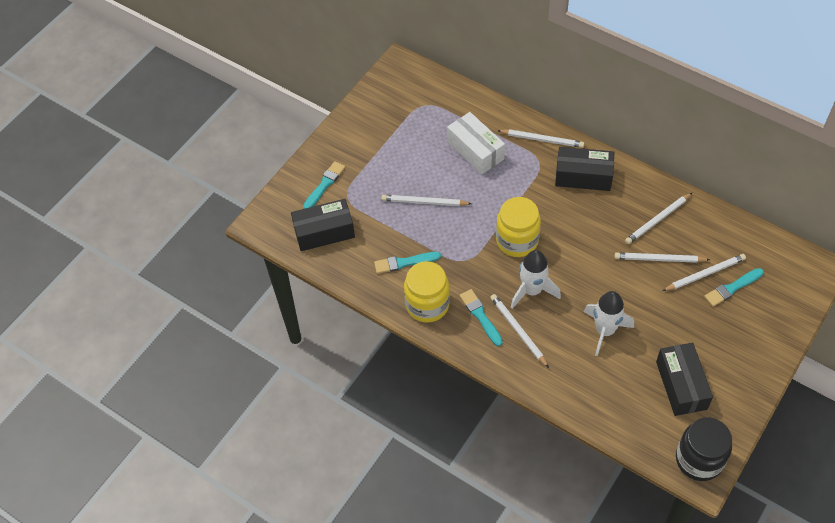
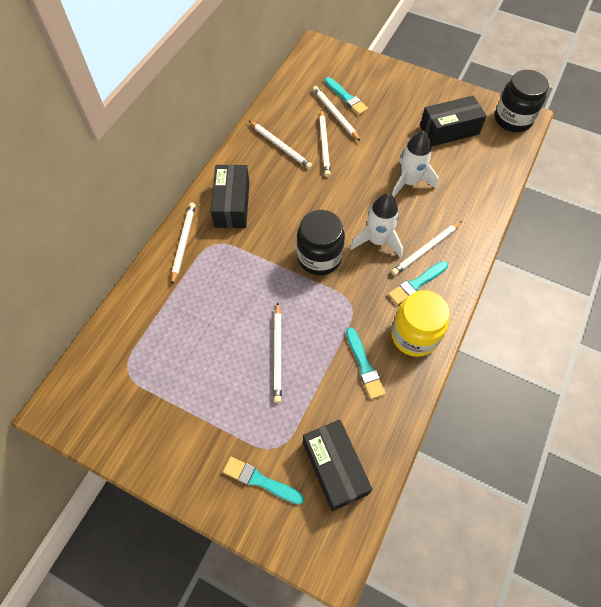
camera: 100 degrees left, 5 degrees up
white box [447,112,505,174] -> none
yellow jar [496,197,541,257] -> black jar [297,210,345,275]

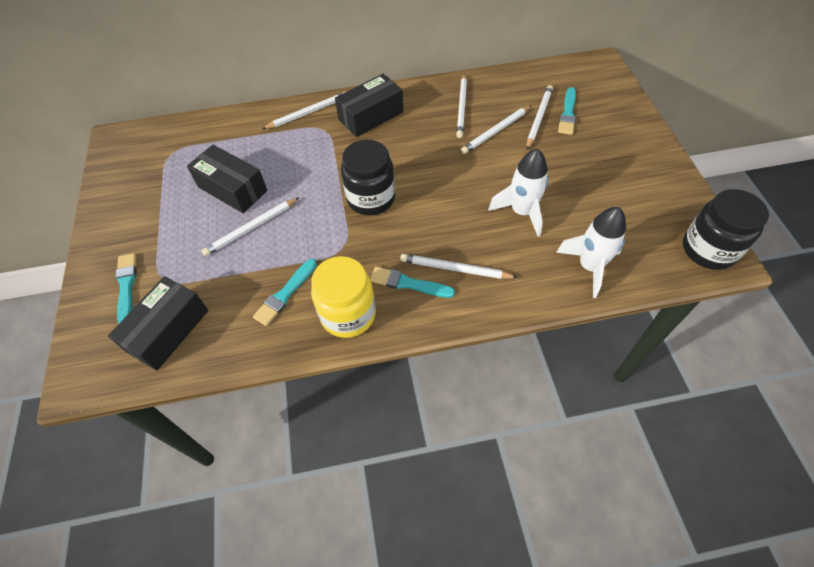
camera: 55 degrees right, 5 degrees down
white rocket [350,193,403,258] -> white rocket moved to [556,207,626,298]
black box [420,96,487,146] -> black box moved to [187,145,267,213]

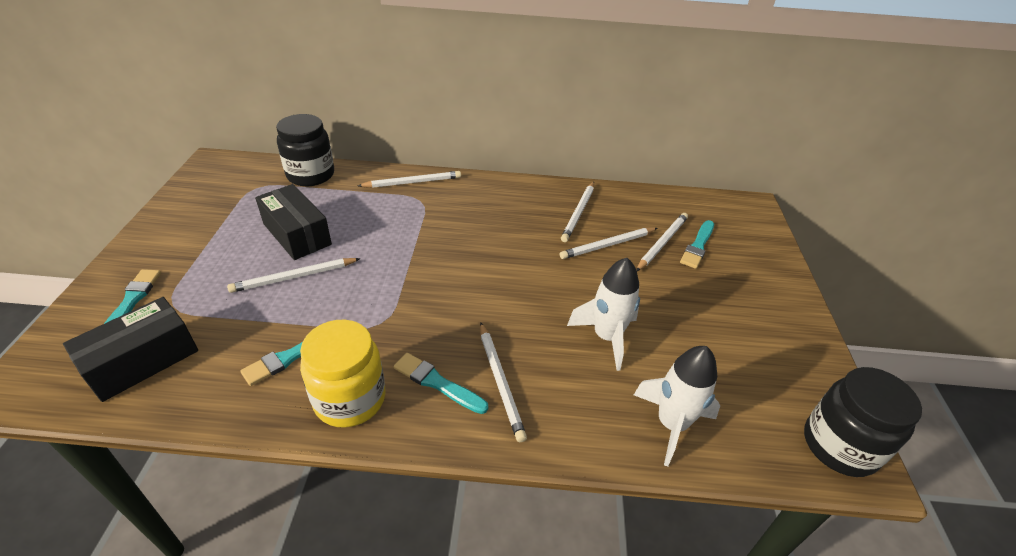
camera: 10 degrees right, 15 degrees down
black box [335,74,404,137] -> none
black jar [341,140,395,215] -> black jar moved to [276,114,334,186]
white pencil [400,254,518,279] -> white pencil turned 135 degrees counterclockwise [480,322,527,442]

